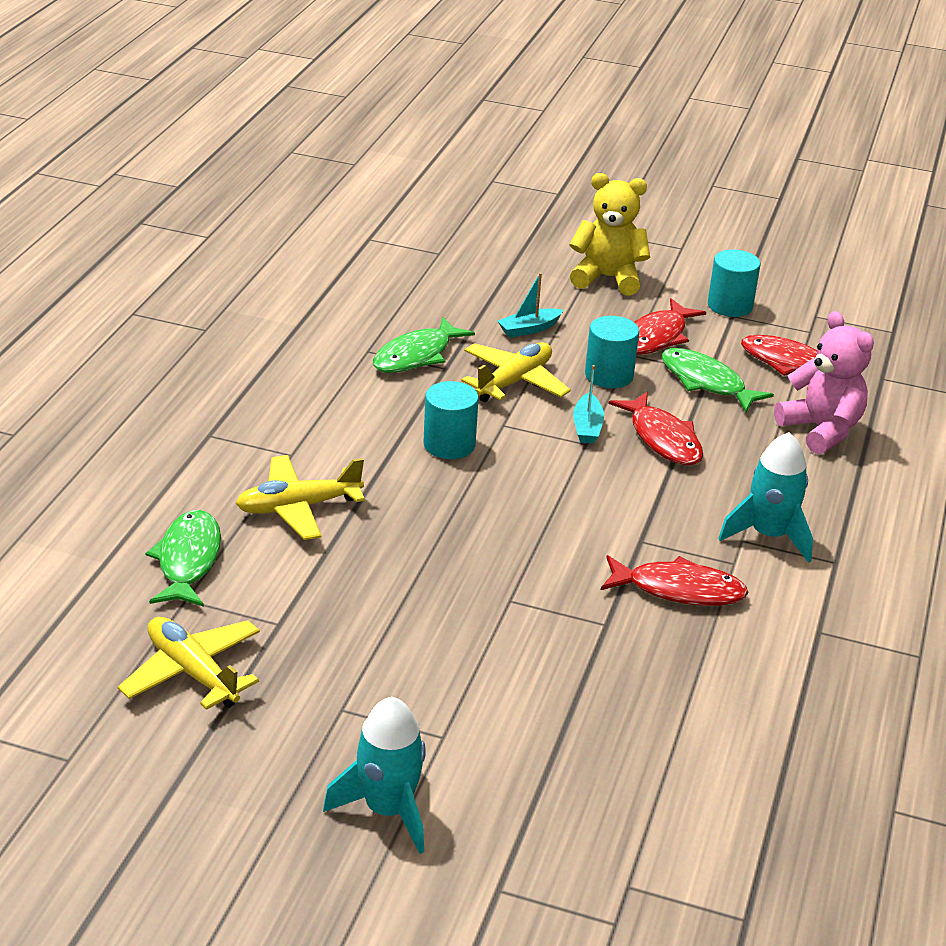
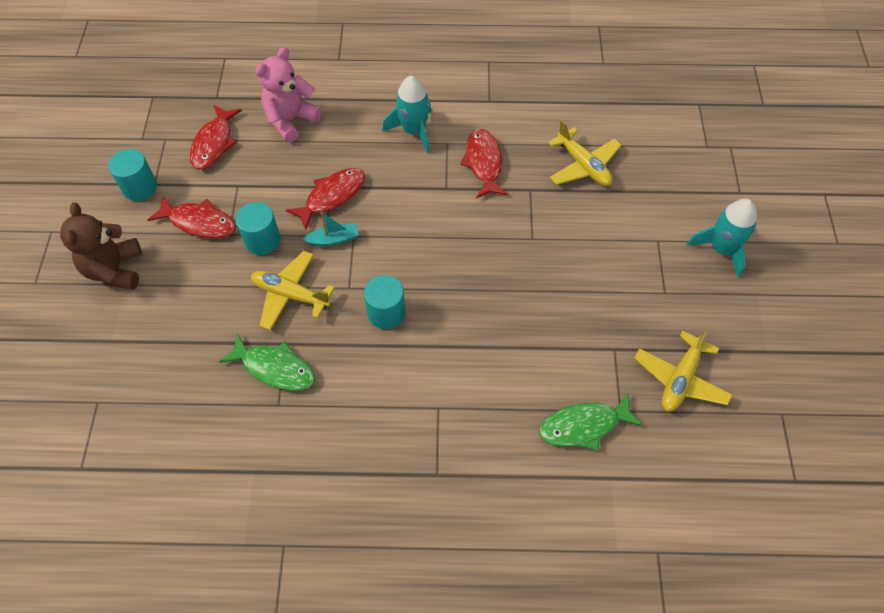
camera: 105 degrees left, 25 degrees up
yellow plane [236,455,365,540] -> yellow plane moved to [548,120,621,186]
turquoise boat [497,273,563,338] -> none
yellow teddy bear [569,173,650,295] -> brown teddy bear [60,203,142,290]
green fish [661,348,774,413] -> none

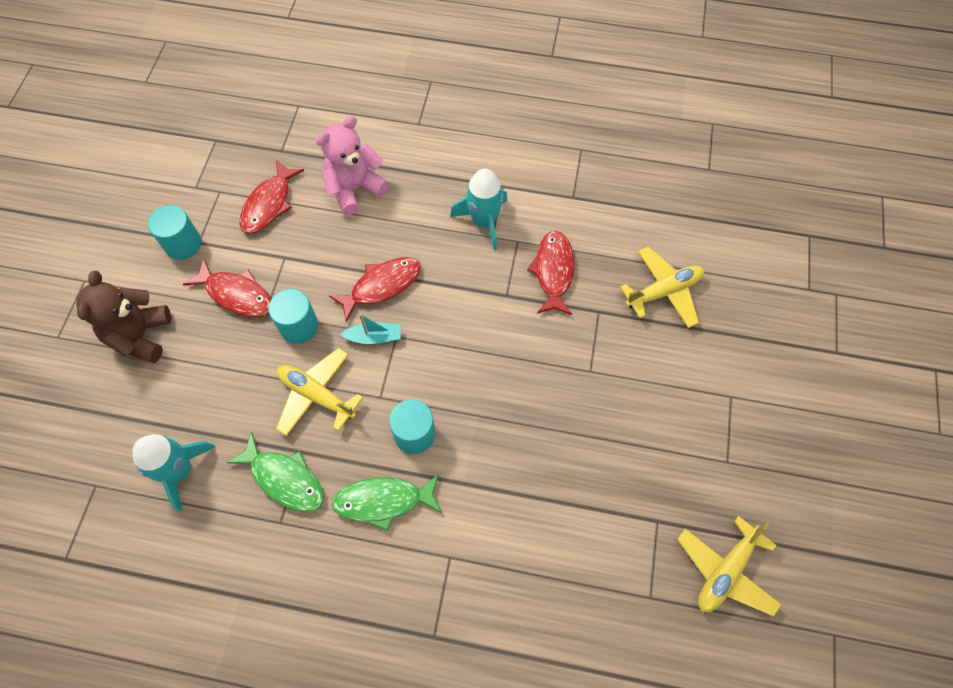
camera: 10 degrees right, 5 degrees up
green fish [539,394,643,451] -> green fish moved to [332,474,442,531]
yellow plane [548,120,621,186] -> yellow plane turned 90 degrees counterclockwise [620,247,704,328]
turquoise rocket [687,199,757,278] -> turquoise rocket moved to [133,434,215,511]

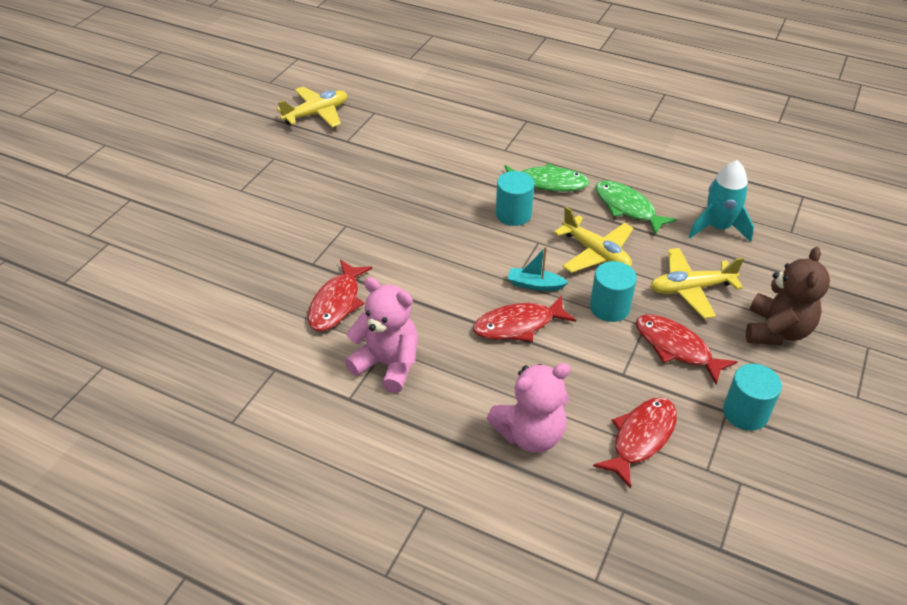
camera: 165 degrees left, 20 degrees down
turquoise rocket [450,169,508,250] -> pink teddy bear [345,277,418,393]
yellow plane [620,247,704,328] -> yellow plane moved to [650,248,744,319]

